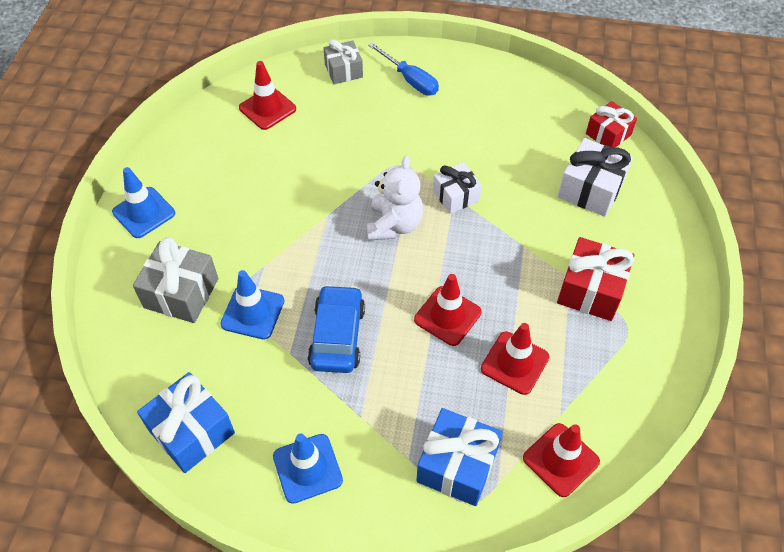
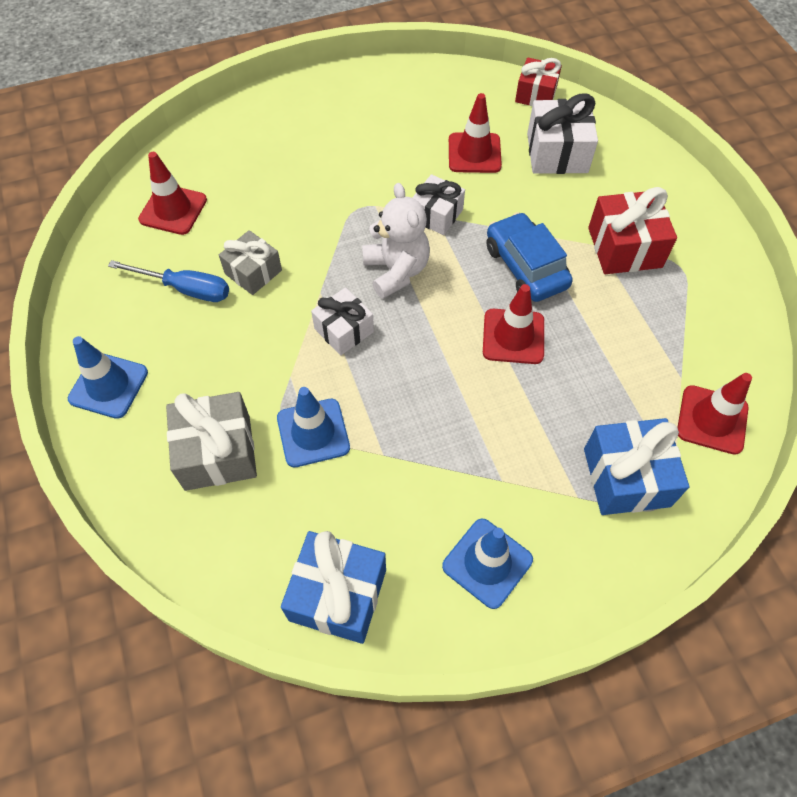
camera: 30 degrees left, 5 degrees up
blue car [308,285,365,373] -> blue car moved to [487,212,573,302]
grey gift [323,39,363,84] -> grey gift moved to [219,230,282,295]
blue screwdriver [368,42,439,96] -> blue screwdriver moved to [108,260,229,302]
red traffic cone [481,323,549,395] -> red traffic cone moved to [449,93,502,173]
none -> white gift [311,287,374,355]

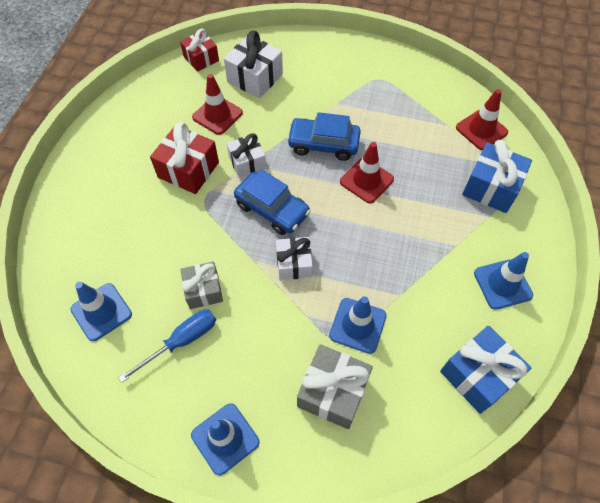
camera: 55 degrees left, 0 degrees up
red traffic cone [138,152,207,235] -> blue traffic cone [71,282,132,341]
white teddy bear [362,183,430,299] -> blue car [234,169,311,235]
red gift [588,187,677,274] -> red gift moved to [150,122,219,194]

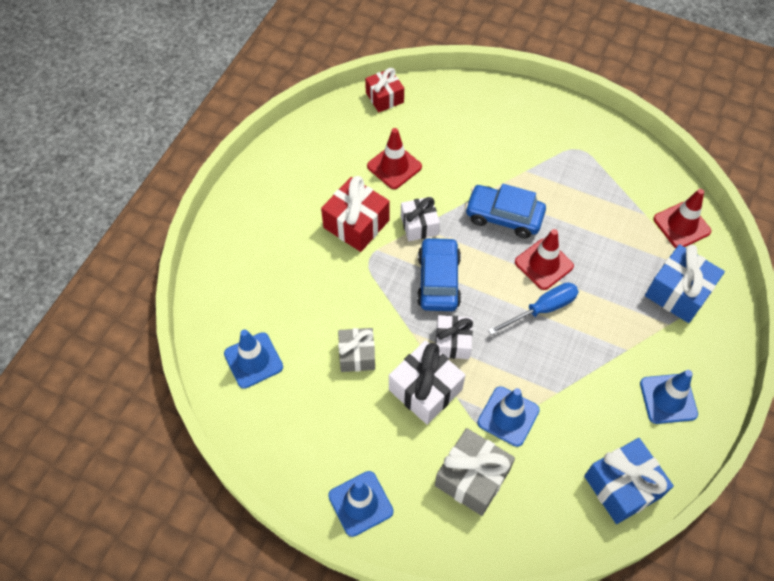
camera: 10 degrees right, 0 degrees up
blue screwdriver [118,309,216,383] -> blue screwdriver moved to [488,282,579,335]
white gift [224,31,283,98] -> white gift moved to [389,340,465,425]
blue car [234,169,311,235] -> blue car turned 135 degrees counterclockwise [417,237,461,311]

